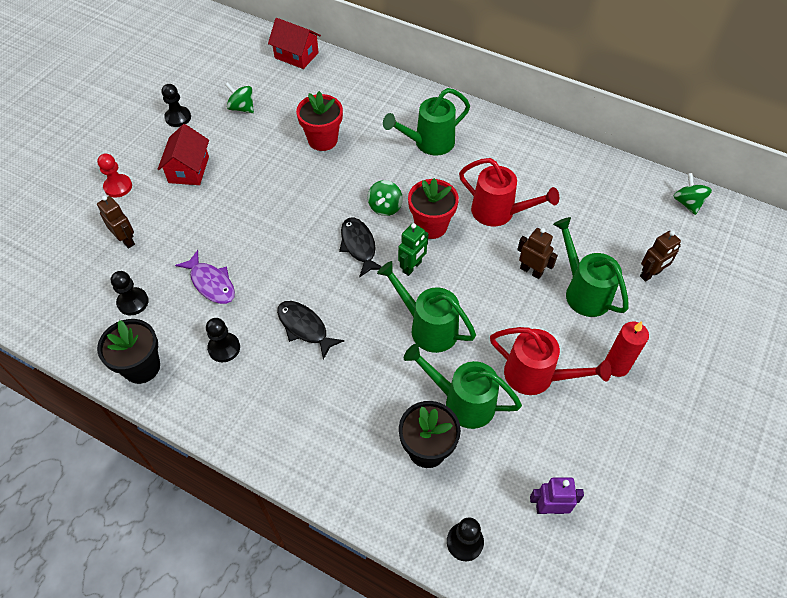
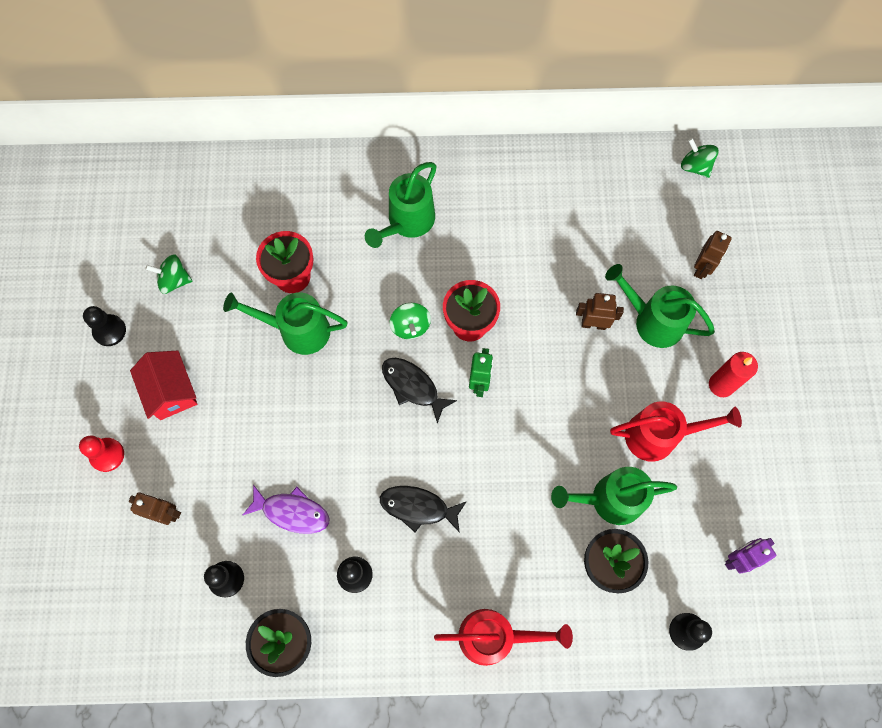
camera: 30 degrees left, 15 degrees up
red house [268,18,321,69] -> none
green watering can [377,261,476,353] -> green watering can moved to [223,292,348,355]
red watering can [459,158,559,227] -> red watering can moved to [434,609,573,666]

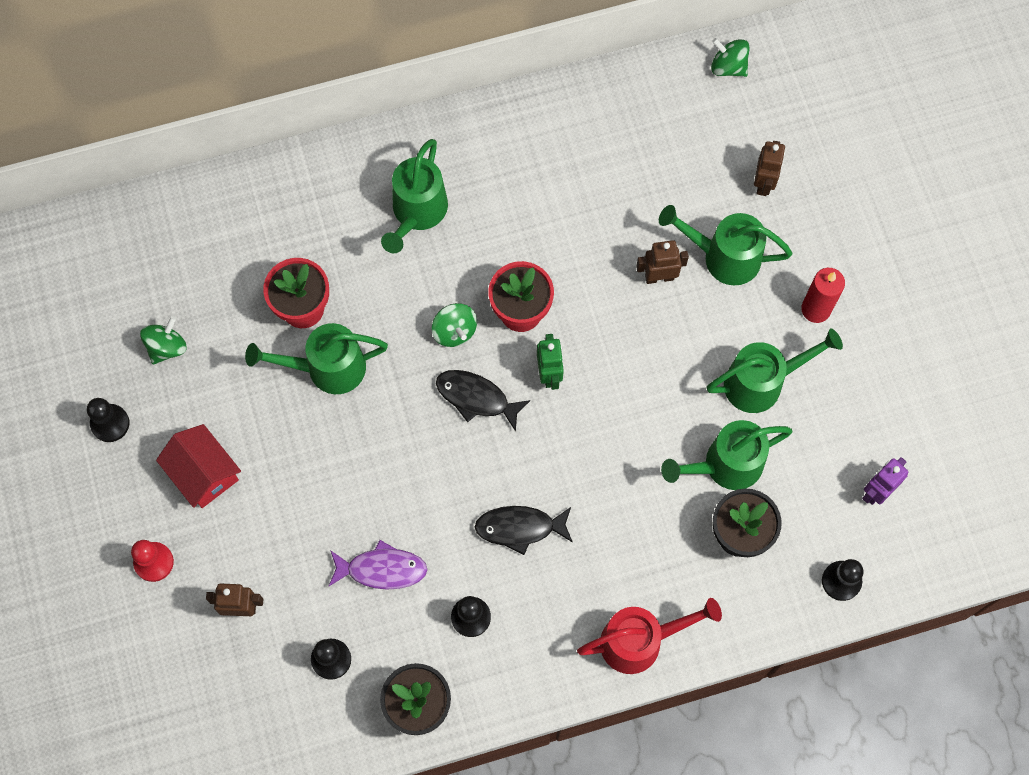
camera: 15 degrees left, 0 degrees up
green spinning top [145,254,193,294] -> green spinning top turned 135 degrees clockwise [140,316,187,364]
red watering can [610,401,742,462] -> green watering can [707,328,843,413]

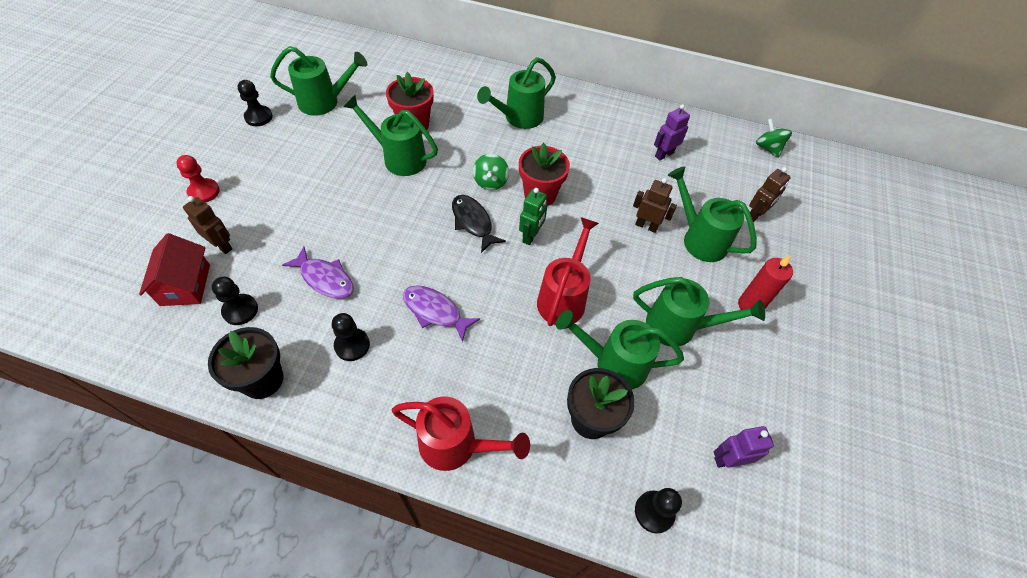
camera: 30 degrees right, 15 degrees down
green spinning top [140,316,187,364] -> green watering can [270,46,367,116]
red house [156,424,241,508] -> red house moved to [139,233,210,306]
black fish [475,506,573,555] -> purple fish [403,285,480,342]
none -> red watering can [537,217,599,326]
none -> purple robot [654,104,690,161]

